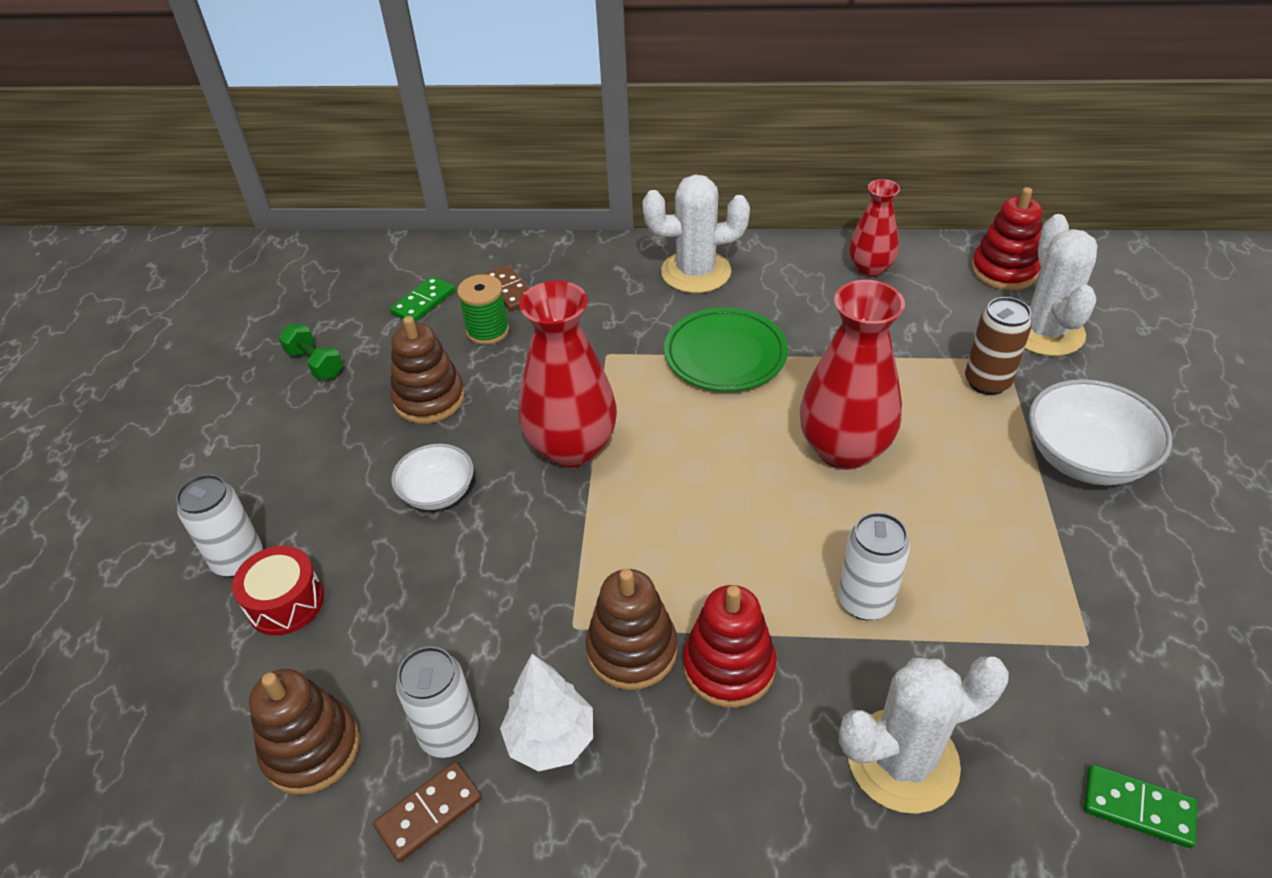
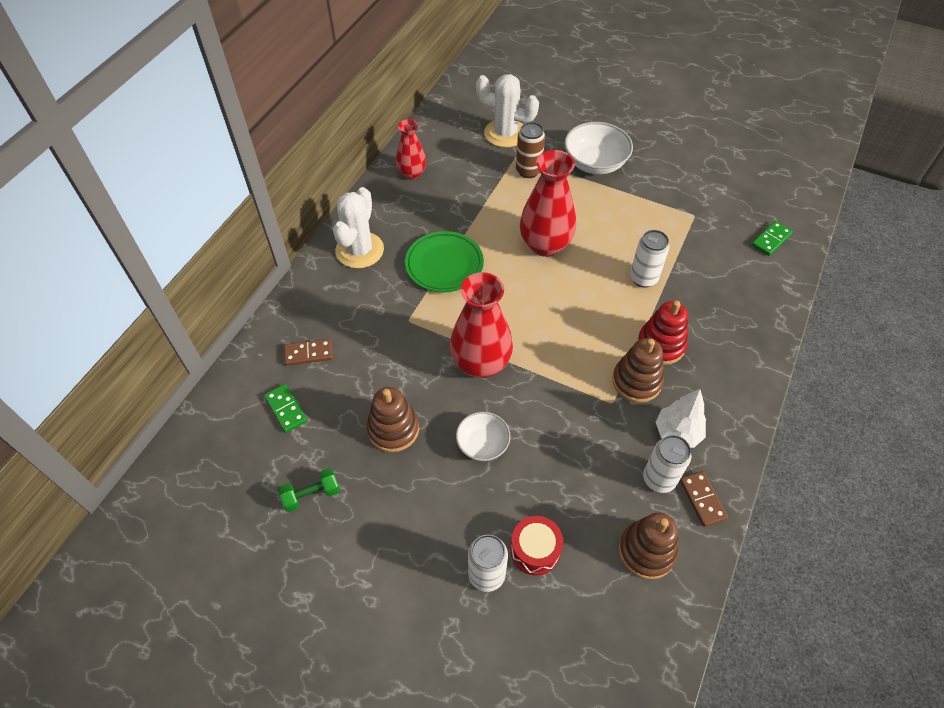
camera: 70 degrees left, 10 degrees up
green spool [457,274,509,345] -> none
white cactus [839,657,1009,814] -> none
red stacking toy [971,187,1042,290] -> none

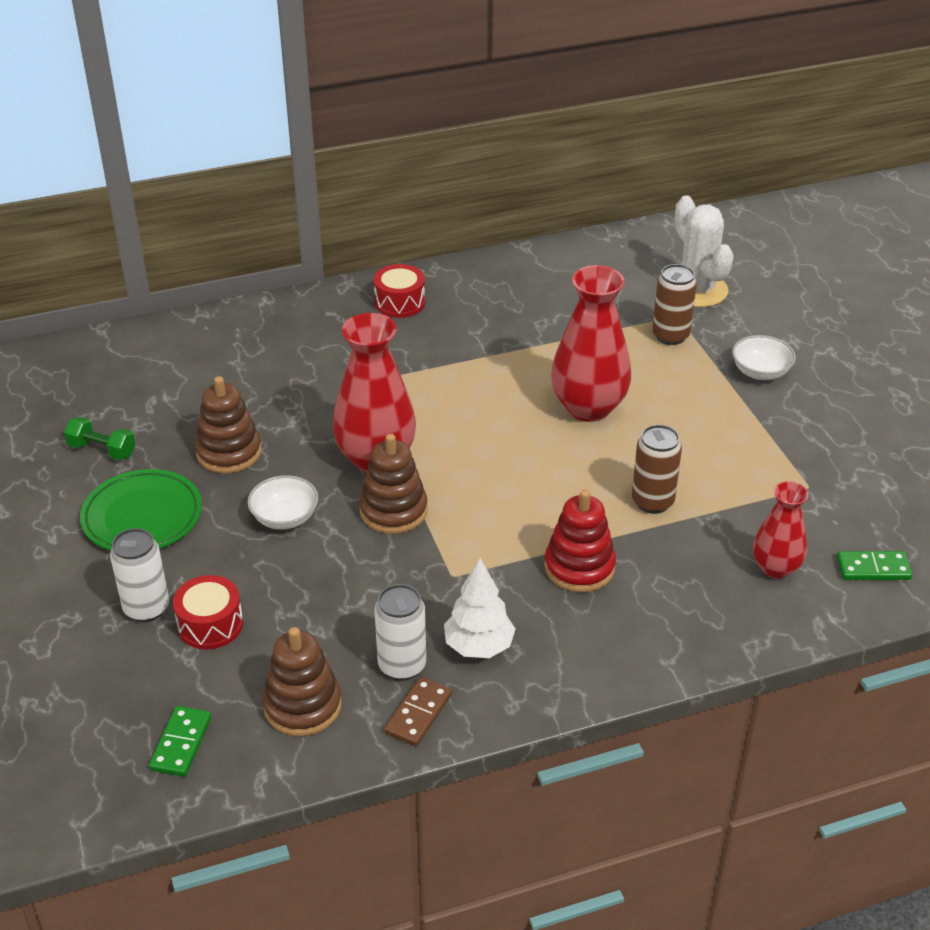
camera: 45 degrees right, 15 degrees down
green domino [264,384,307,433] -> green domino moved to [149,706,212,777]
brown domino [284,339,333,366] -> none
white cactus [333,187,384,268] -> red drum [374,264,425,318]
red vase [396,119,426,179] -> red vase moved to [753,481,809,579]
green plate [405,231,484,292] -> green plate moved to [80,469,202,551]
white bowl [564,122,633,174] -> white bowl [732,335,796,380], size x0.62
brown stacking toy [612,338,664,403] -> brown stacking toy moved to [359,434,428,534]
white can [630,230,669,287] -> brown can [632,424,682,514]

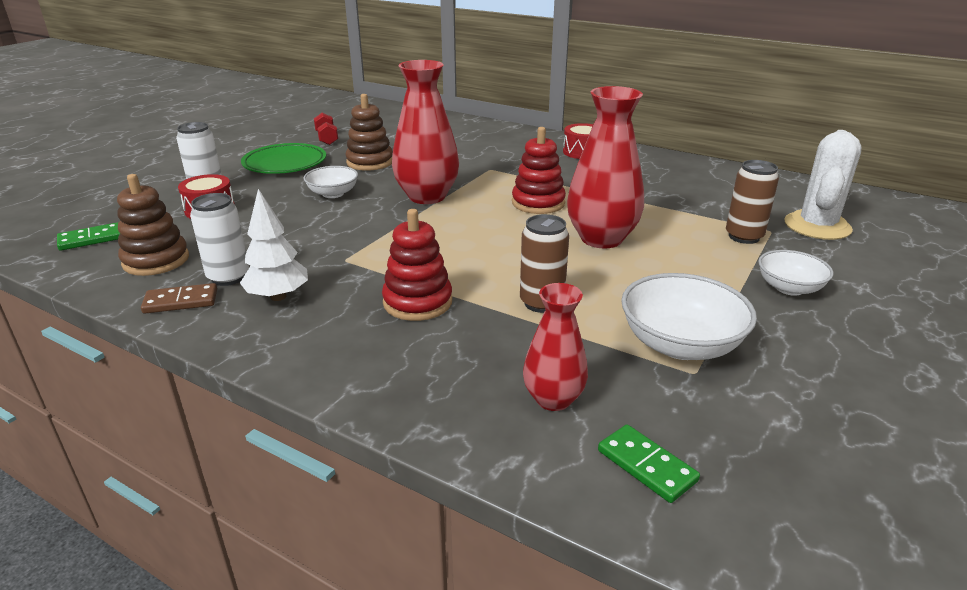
camera: 50 degrees right, 10 degrees down
green dumbbell [64,417,136,460] -> red dumbbell [314,113,338,145]
brown stacking toy [359,434,428,534] -> none
none -> red stacking toy [512,127,566,214]
none -> white bowl [621,273,757,360]

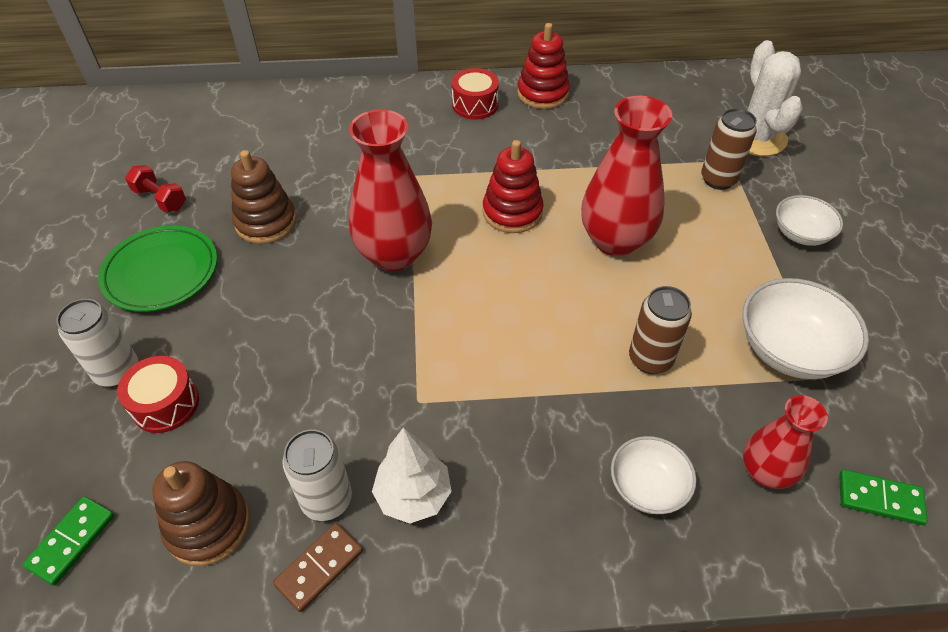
camera: 35 degrees left, 20 degrees up
white bowl [303,166,358,198] -> white bowl moved to [611,436,696,514]
red stacking toy [382,209,452,321] -> red stacking toy moved to [517,23,570,109]

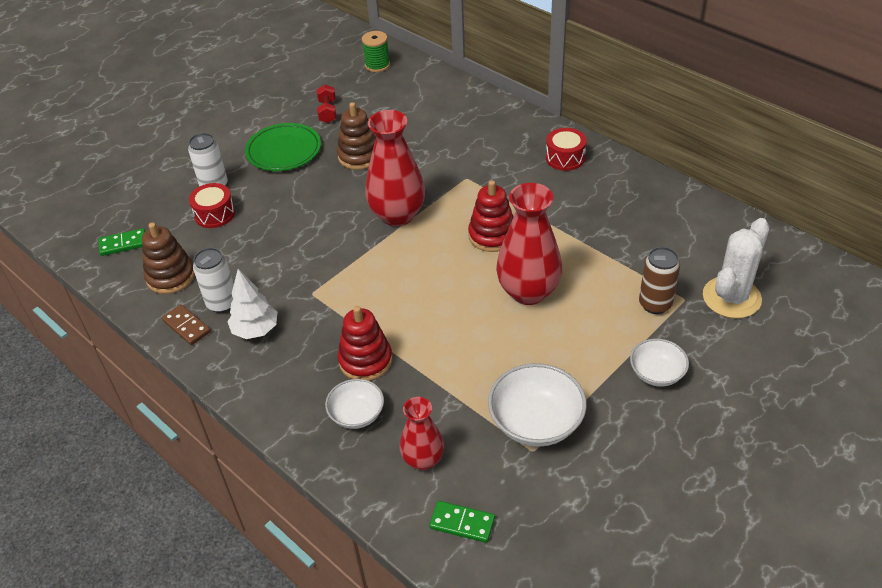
camera: 50 degrees right, 5 degrees down
brown domino [273,523,363,612] -> brown domino turned 45 degrees clockwise [162,304,211,345]
red stacking toy [517,23,570,109] -> red stacking toy moved to [338,306,392,381]
brown can [629,286,692,374] -> none
green domino [839,469,928,525] -> green domino turned 45 degrees counterclockwise [429,501,495,543]
none -> green spool [362,31,390,72]

